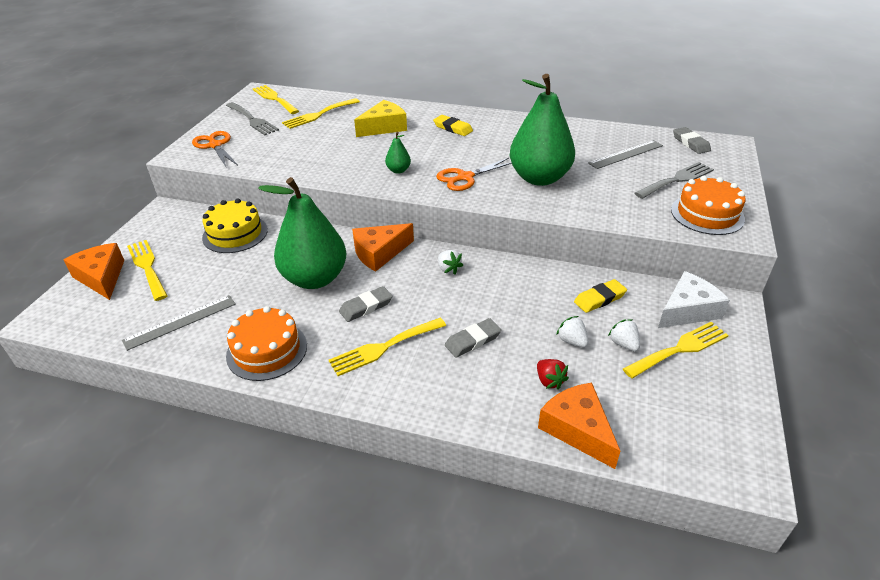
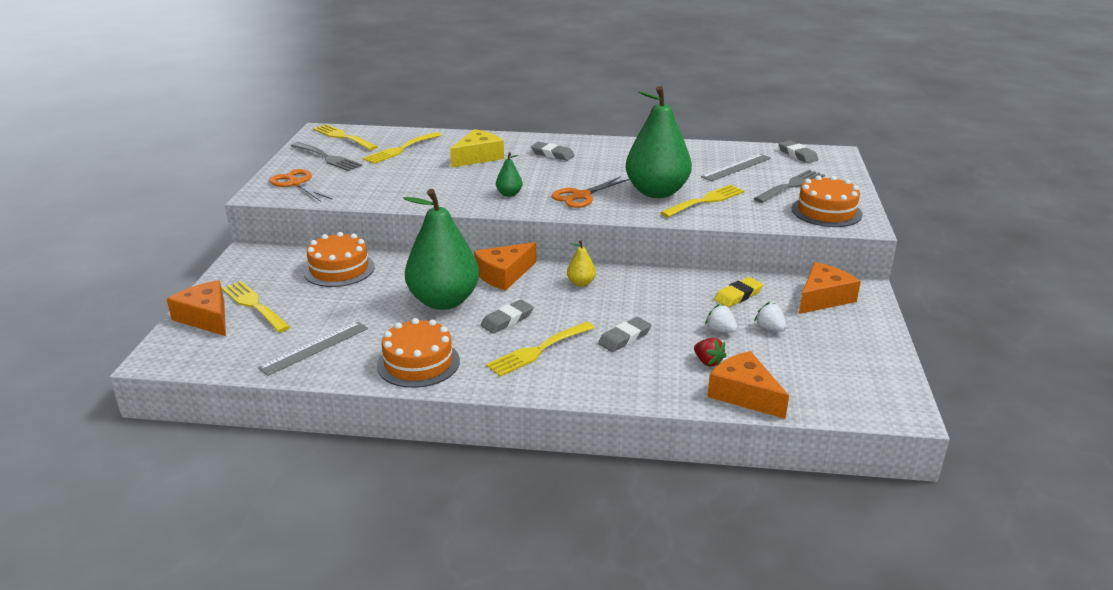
camera: 10 degrees left, 10 degrees down
yellow cake [202,199,268,253] -> orange cake [304,232,375,287]
yellow eraser [433,115,473,136] -> grey eraser [531,142,575,161]
white strawberry [438,250,463,275] -> yellow pear [567,240,596,287]
yellow fork [623,322,729,378] -> yellow fork moved to [660,184,745,217]
white cheese [658,271,730,328] -> orange cheese [799,262,861,314]

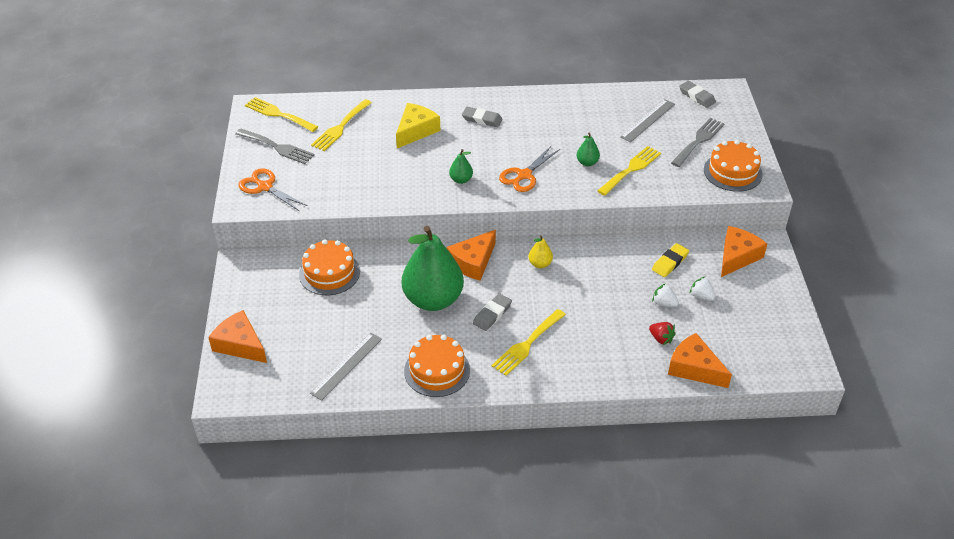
camera: 10 degrees left, 15 degrees up
yellow fork [222,281,290,333] -> none
grey eraser [598,317,651,352] -> none
green pear [626,86,692,198] -> green pear [577,132,600,166], size x0.41

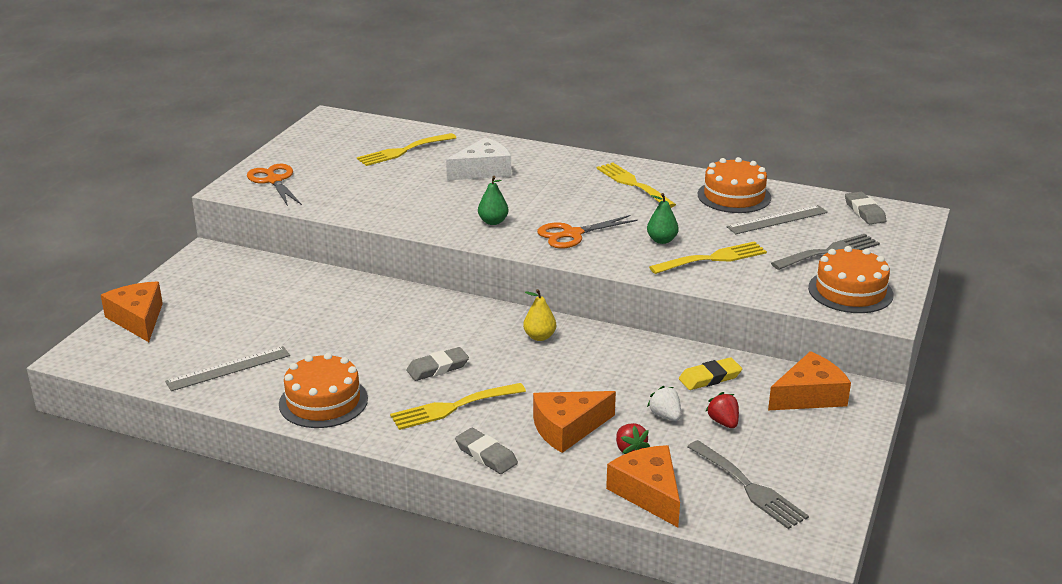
camera: 25 degrees right, 15 degrees down
grey fork [235,128,314,164] -> grey fork moved to [687,440,809,529]
yellow fork [245,97,318,132] -> yellow fork moved to [596,162,676,208]
orange cake [299,240,360,295] -> orange cake moved to [698,157,771,213]
yellow cheese [396,103,440,148] -> white cheese [446,137,511,181]
green pear [402,226,464,311] -> none
orange cheese [447,230,496,281] -> orange cheese moved to [533,391,616,453]
grey eraser [462,107,502,127] -> grey eraser moved to [455,428,518,474]
white strawberry [690,277,715,301] -> red strawberry [705,392,739,428]

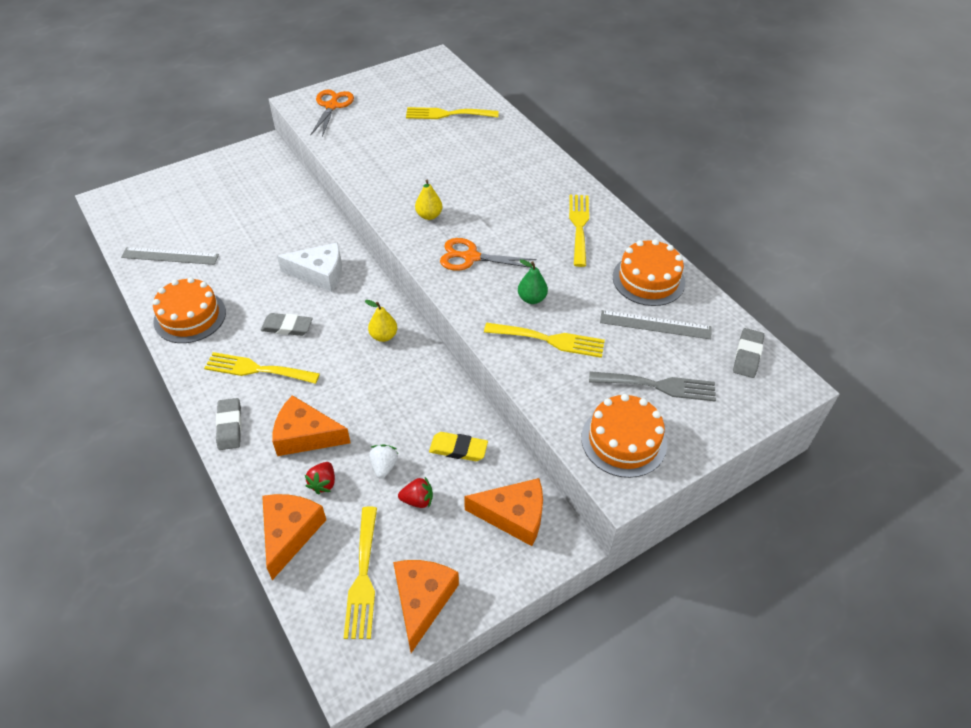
camera: 35 degrees right, 20 degrees up
orange cheese [101,281,163,342] -> orange cheese moved to [393,560,459,653]
white cheese [446,137,511,181] -> white cheese moved to [277,242,342,292]
green pear [478,176,508,225] -> yellow pear [415,179,443,220]
grey fork [687,440,809,529] -> yellow fork [344,507,377,639]
red strawberry [705,392,739,428] -> red strawberry turned 75 degrees clockwise [398,477,433,508]

